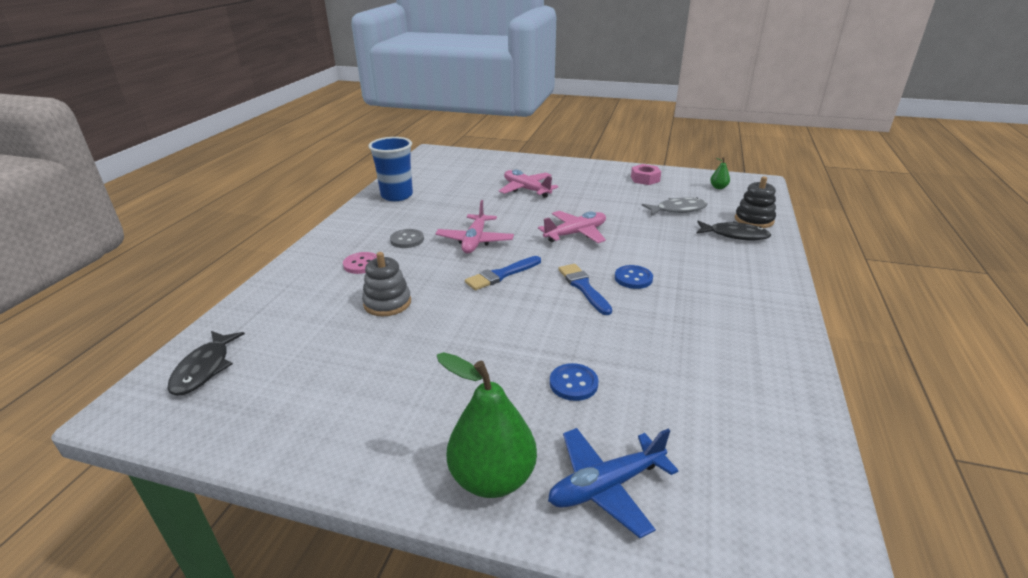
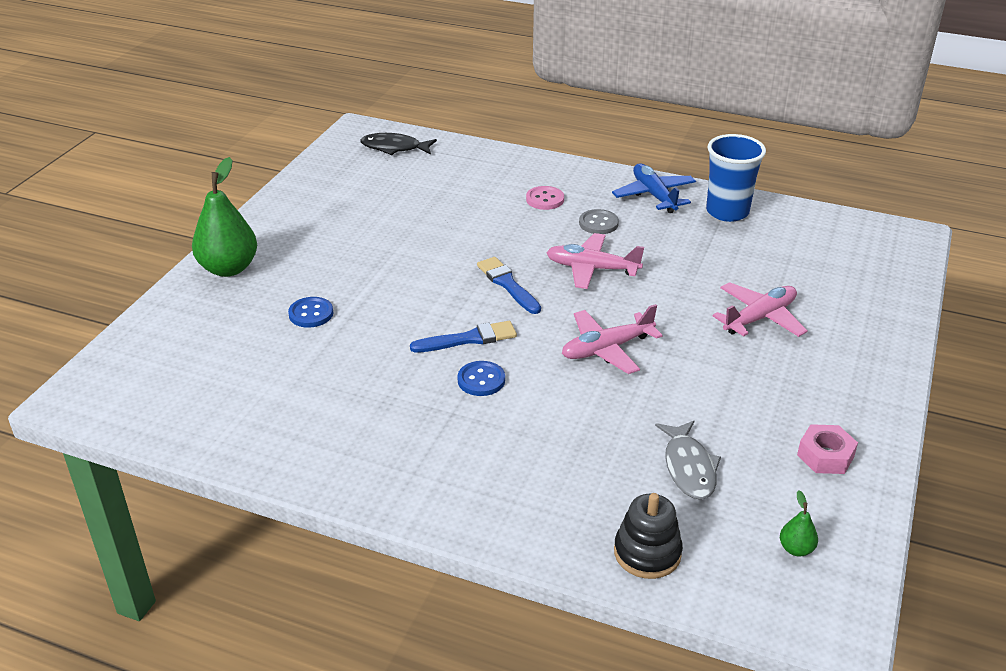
camera: 95 degrees right, 5 degrees up
grey stacking toy [362,252,411,316] -> none
pink plane [538,211,606,243] -> pink plane turned 90 degrees clockwise [562,304,663,374]
blue plane [548,428,679,538] -> blue plane moved to [612,164,696,213]
black fish [696,221,771,240] -> none

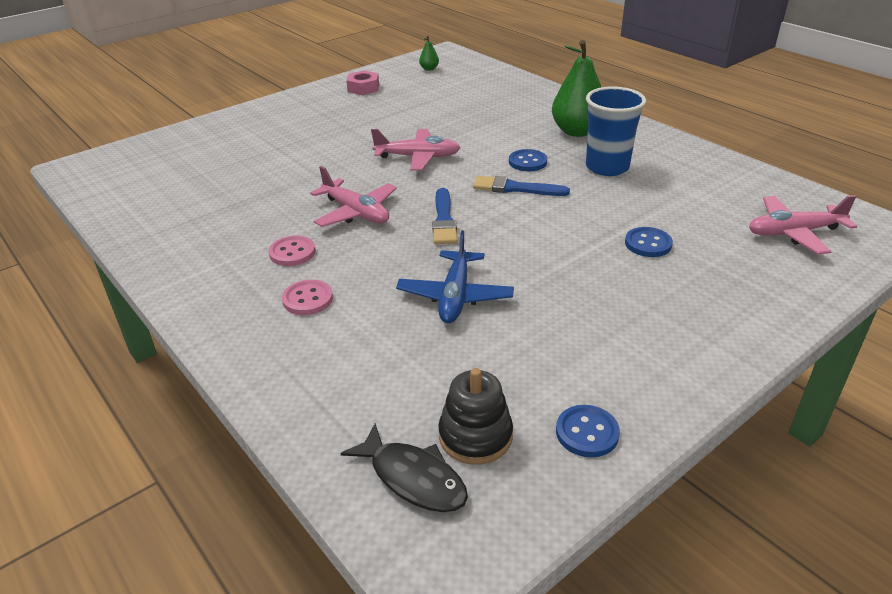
camera: 150 degrees left, 0 degrees up
green pear [192,157,257,277] -> green pear moved to [552,40,601,137]
grey button [579,209,619,234] -> pink button [269,236,315,266]
blue plane [612,164,696,213] -> blue plane moved to [396,230,514,323]
black stacking toy [614,493,683,579] -> black stacking toy moved to [438,368,513,465]
grey fish [655,421,721,500] -> none
blue cup [706,134,766,222] -> blue cup moved to [586,87,646,176]
pink plane [712,282,808,337] -> pink plane moved to [749,195,857,254]
none -> blue button [556,405,620,457]

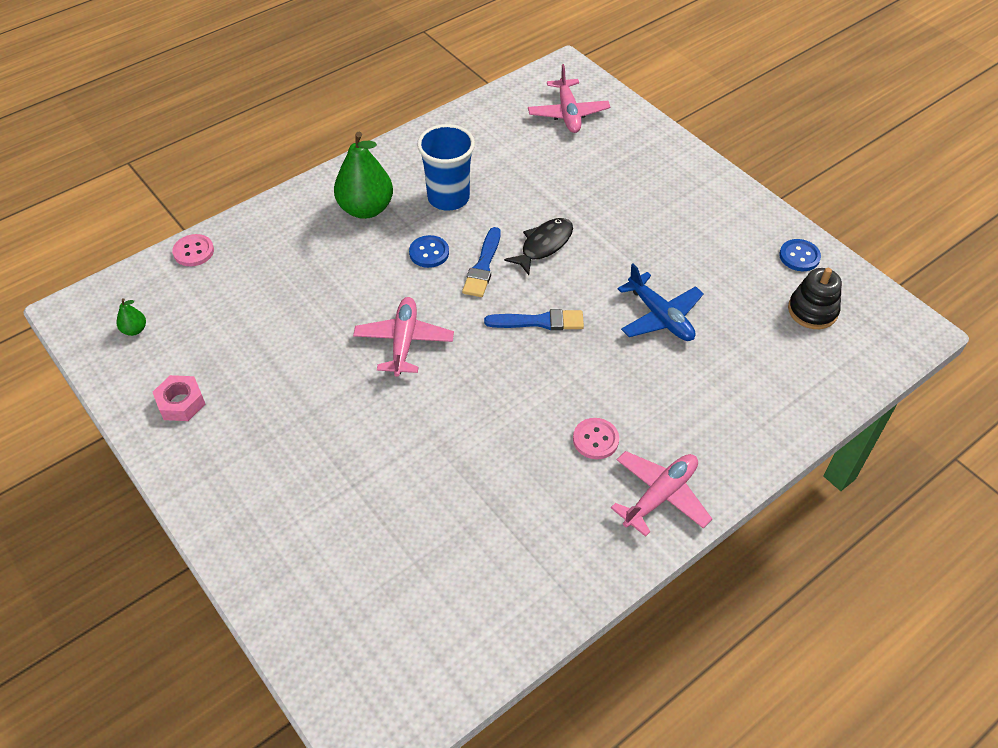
camera: 90 degrees left, 15 degrees up
pink button [282,280,333,315] -> pink button moved to [172,234,214,266]
pink plane [310,166,397,227] -> pink plane moved to [611,451,712,537]
black fish [340,423,468,512] -> black fish moved to [504,218,573,275]
blue plane [396,230,514,323] -> blue plane turned 45 degrees clockwise [618,264,704,341]
blue button [625,227,673,257] -> none

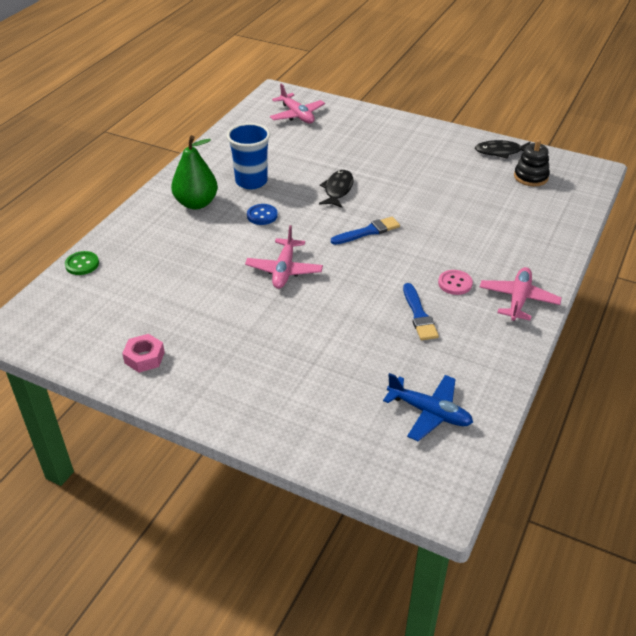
camera: 25 degrees left, 10 degrees down
green pear [117,298,146,336] -> none
pink button [172,234,214,266] -> green button [65,251,99,275]
pink plane [353,297,454,377] -> pink plane turned 150 degrees counterclockwise [245,225,323,289]
blue brush [462,227,500,297] -> blue brush moved to [403,283,439,340]
blue plane [618,264,704,341] -> blue plane moved to [383,373,473,441]
blue button [779,239,821,271] -> black fish [475,140,530,159]

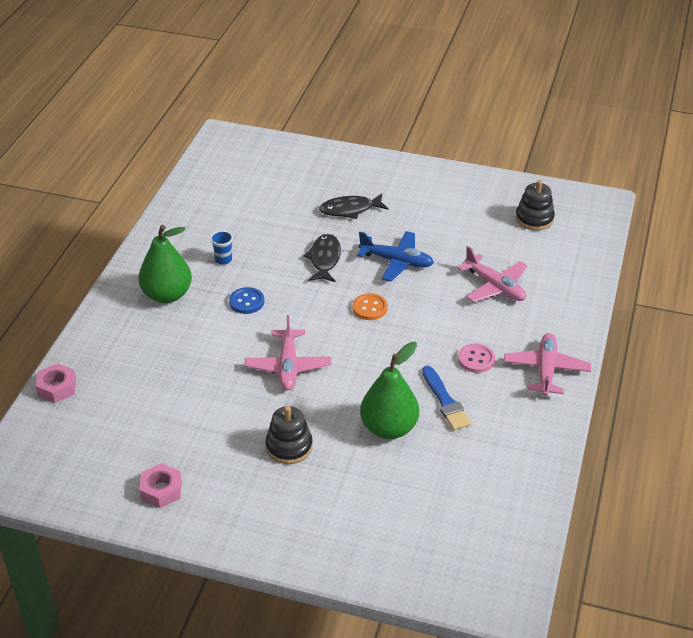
camera: 10 degrees left, 0 degrees up
green button [65,251,99,275] -> pink nut [36,363,76,403]
blue cup [227,123,270,189] -> blue cup [210,231,233,264], size x0.46
pink plane [270,84,325,124] -> pink plane moved to [457,246,527,302]
blue brush [331,217,400,245] -> orange button [353,293,388,320]
blue plane [383,373,473,441] -> blue plane moved to [357,231,434,281]
black fish [475,140,530,159] -> black fish moved to [319,193,388,219]
none -> black stacking toy [266,406,313,464]
none -> green pear [360,342,419,439]

